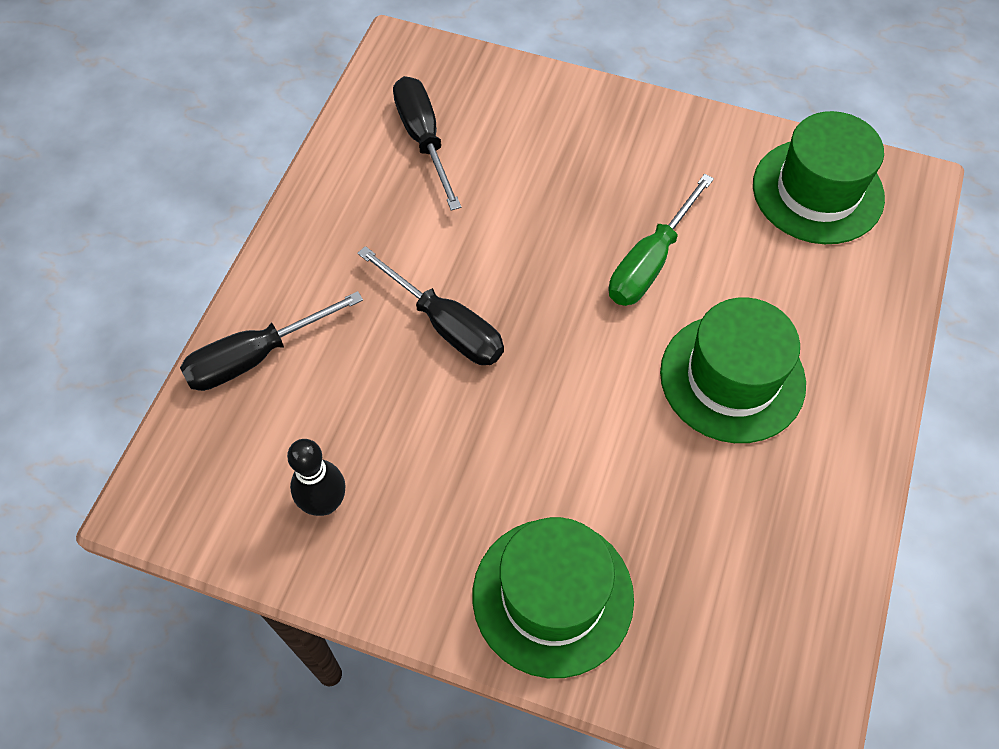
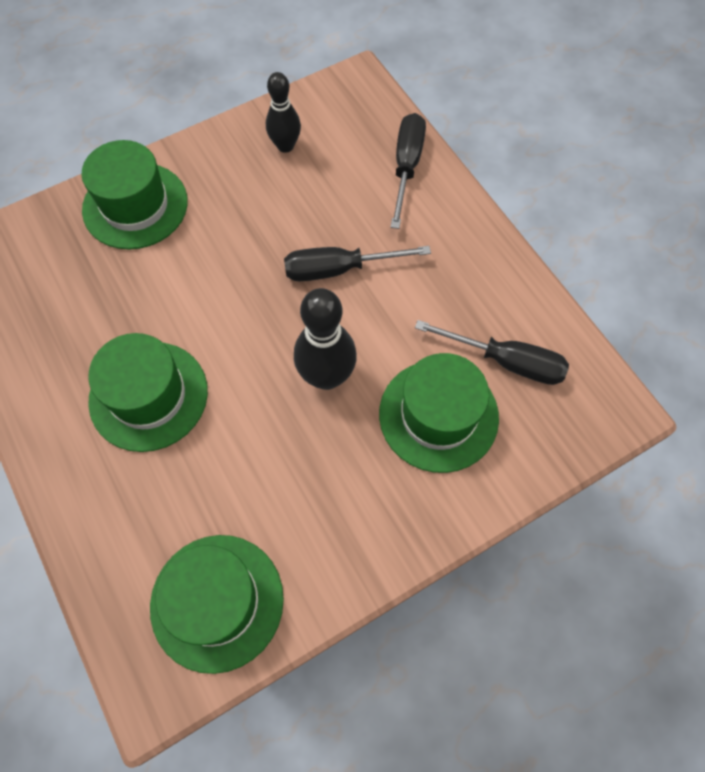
camera: 130 degrees right, 5 degrees up
green screwdriver [609,174,714,306] -> none
none -> black bowling pin [294,288,357,390]
none -> green hat [379,353,499,473]

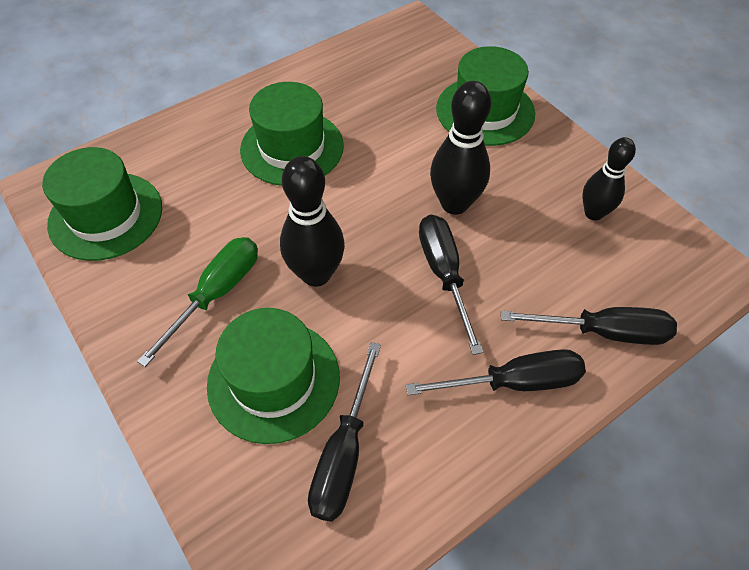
camera: 85 degrees right, 10 degrees down
none -> green screwdriver [137,237,258,367]
none -> black screwdriver [406,349,586,395]
none -> black bowling pin [430,81,491,215]

